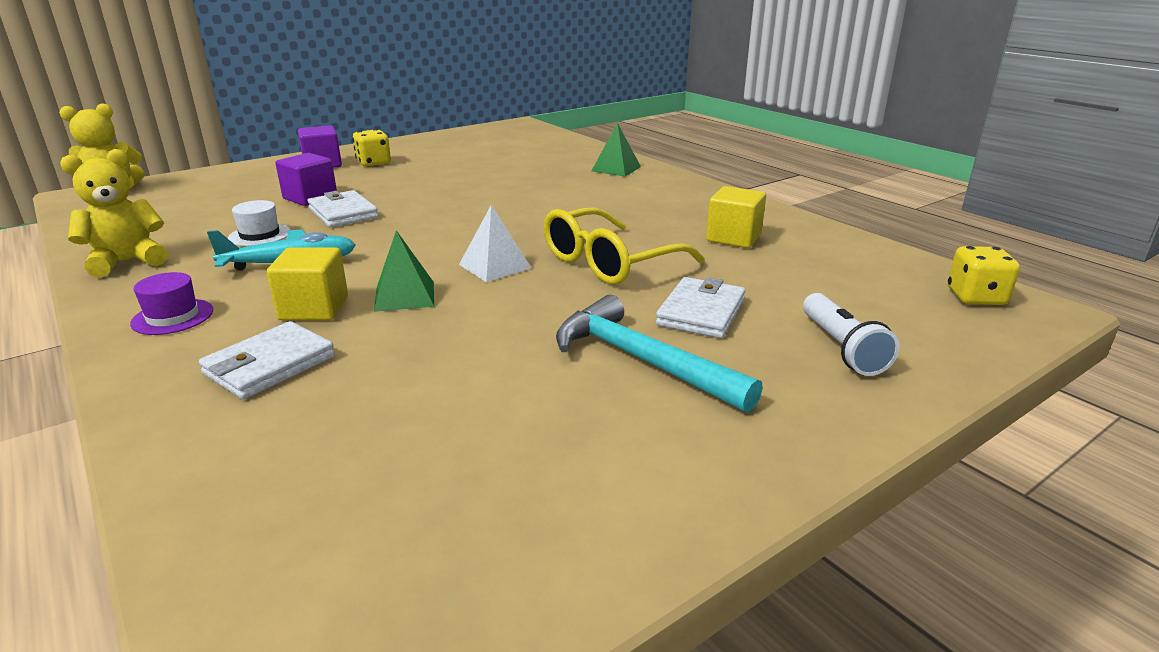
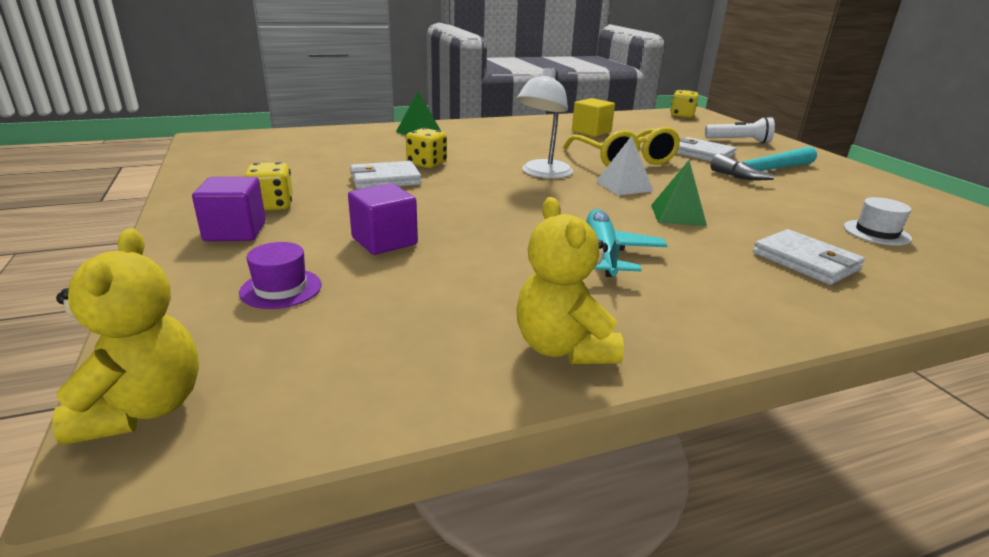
camera: 75 degrees left, 0 degrees up
purple hat [130,272,213,335] -> purple hat moved to [239,242,322,309]
white hat [228,200,291,246] -> white hat moved to [844,197,912,246]
yellow cube [267,248,348,320] -> none
white wallet [307,190,379,227] -> white wallet moved to [350,161,421,189]
none -> yellow dice [406,128,447,168]
none -> white lamp [517,68,573,179]

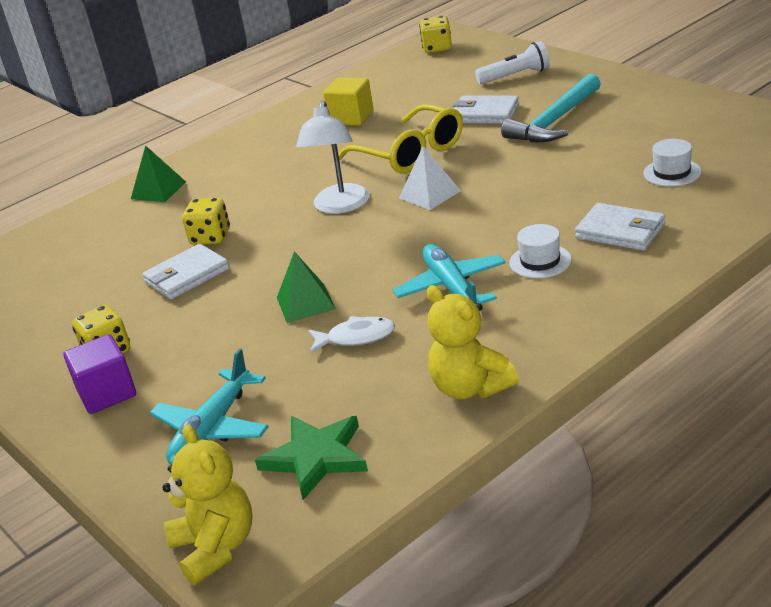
camera: 15 degrees left, 5 degrees up
purple hat [239,242,322,309] -> turquoise plane [150,348,269,464]
purple cube [348,183,418,255] -> none
green pyramid [651,160,707,226] -> green pyramid moved to [277,251,336,323]
none -> green star [255,416,368,500]
none -> white fish [309,316,395,353]
none -> white hat [509,224,572,278]

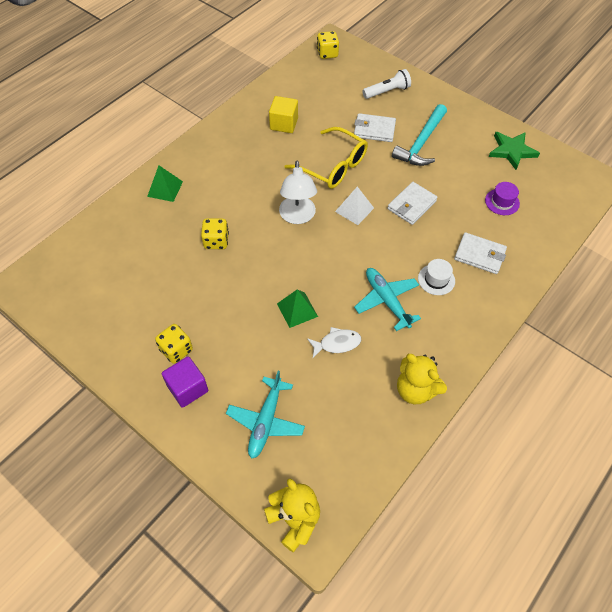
camera: 15 degrees left, 25 degrees up
white wallet [142,244,229,300] -> white wallet moved to [388,182,438,225]
green star [255,416,368,500] -> green star moved to [489,132,540,170]
white hat [643,139,701,187] -> purple hat [485,182,520,215]

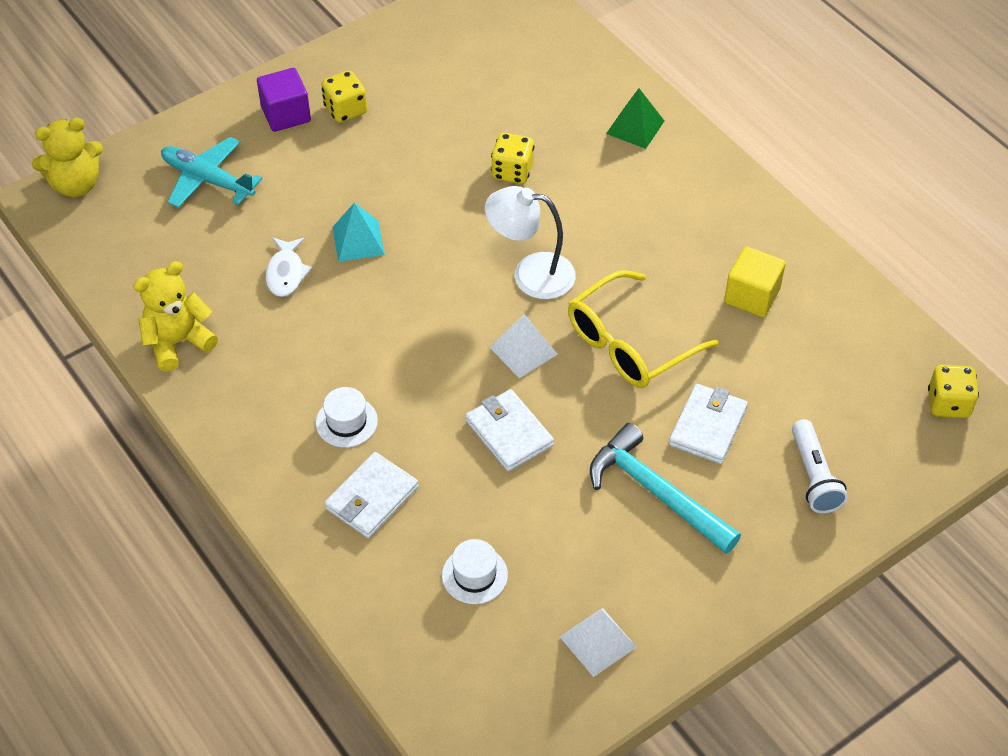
camera: 105 degrees right, 5 degrees down
green pyramid [277,289,318,328] -> turquoise pyramid [332,202,385,262]
turquoise plane [354,268,421,331] -> none
purple hat [485,182,520,215] -> white hat [442,539,508,604]
green star [489,132,540,170] -> white pyramid [560,608,637,677]

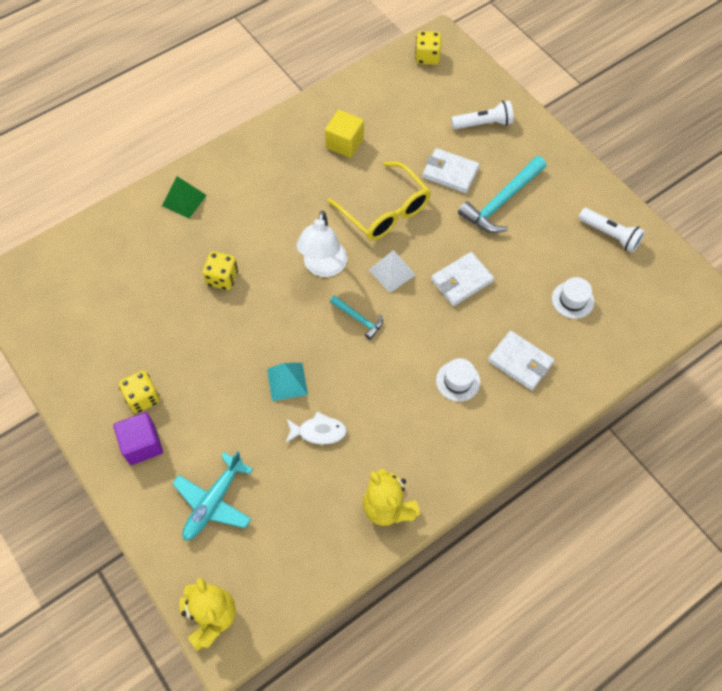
camera: 90 degrees left, 10 degrees up
white pyramid [560,608,637,677] -> white flashlight [579,208,645,253]
none -> turquoise hammer [330,295,383,340]

